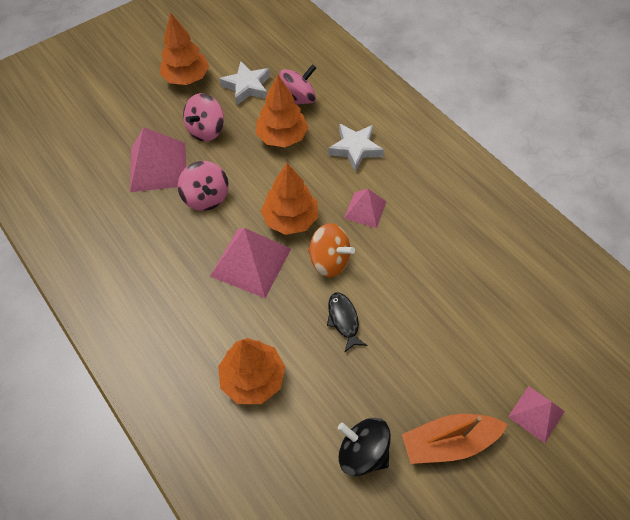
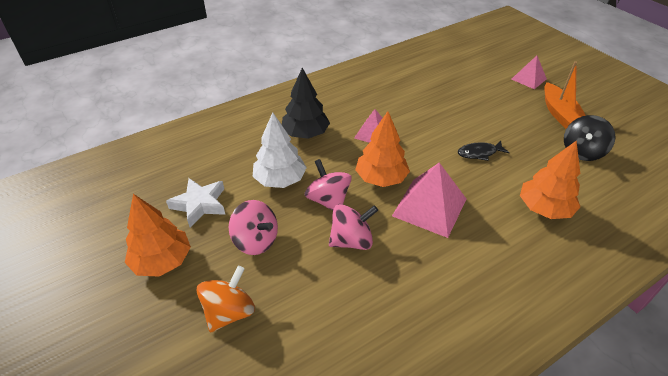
camera: 85 degrees left, 15 degrees down
pink pyramid [130,127,186,192] -> none
orange tree [256,75,308,147] -> white tree [253,112,307,188]
pink spinning top [280,64,316,105] -> pink spinning top moved to [305,159,352,211]
orange spinning top [308,223,355,277] -> orange spinning top moved to [197,266,255,332]
white star [328,124,384,172] -> black tree [282,68,330,139]

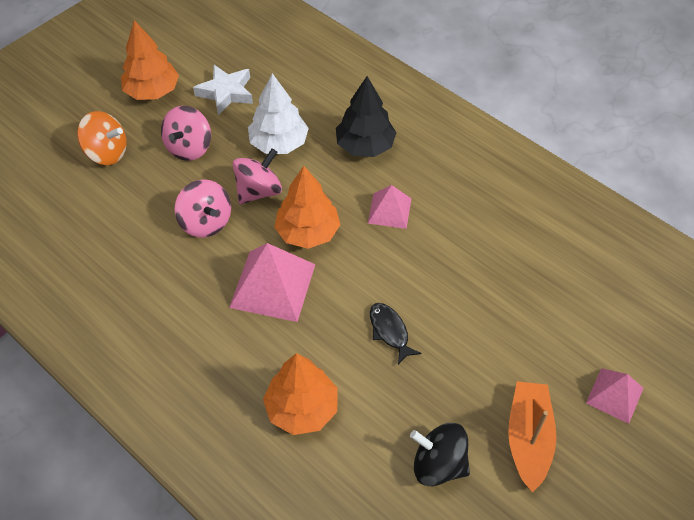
camera: 75 degrees right, 10 degrees up
orange boat [544,61,586,129] -> orange boat turned 120 degrees clockwise [508,381,556,493]

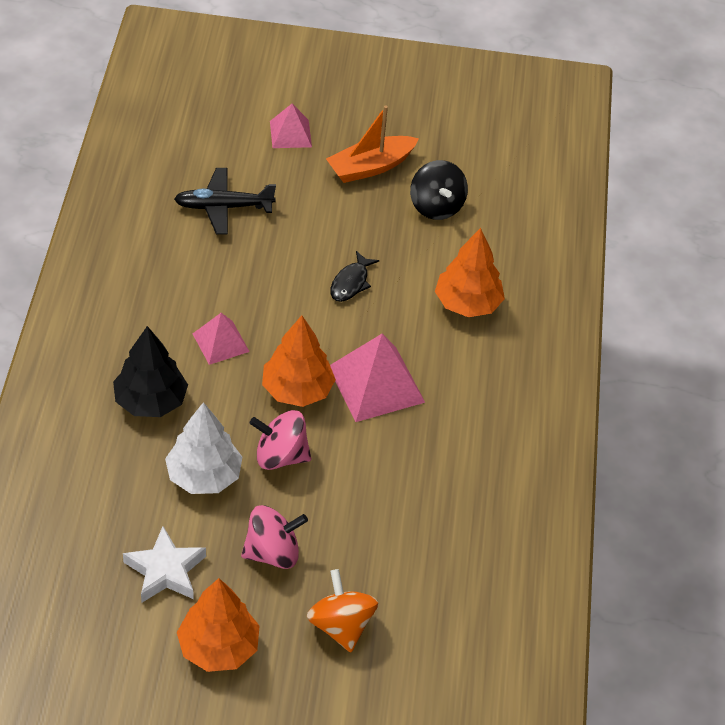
camera: 130 degrees left, 5 degrees down
pink spinning top [175,179,231,238] -> none
none -> black plane [174,168,276,235]

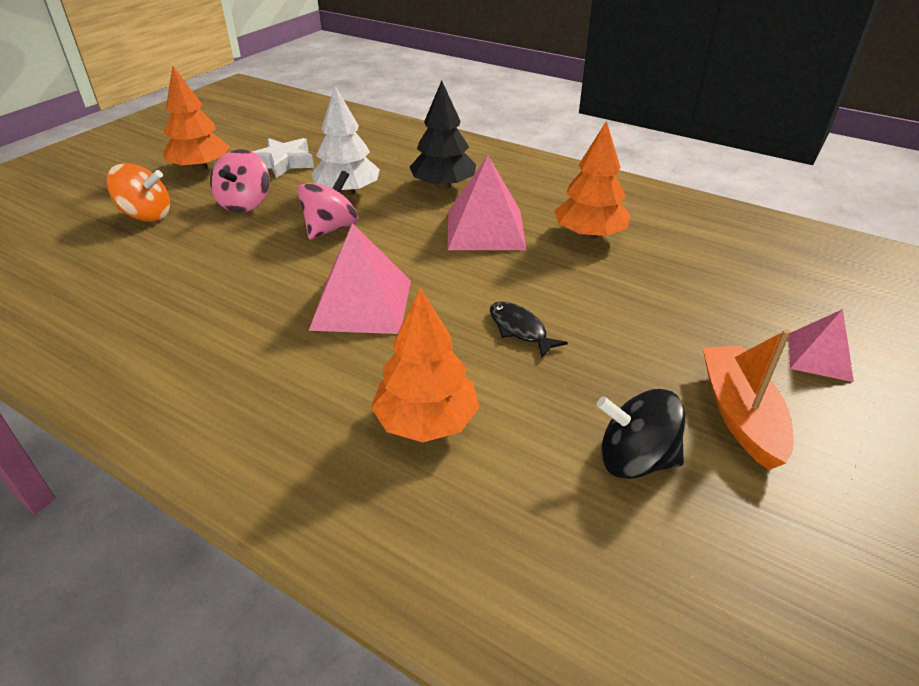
camera: 120 degrees right, 10 degrees down
black plane [174,168,276,235] -> none
pink pyramid [193,313,250,365] -> pink pyramid [448,155,526,250], size x1.69
orange tree [262,315,336,407] -> orange tree moved to [554,121,630,239]

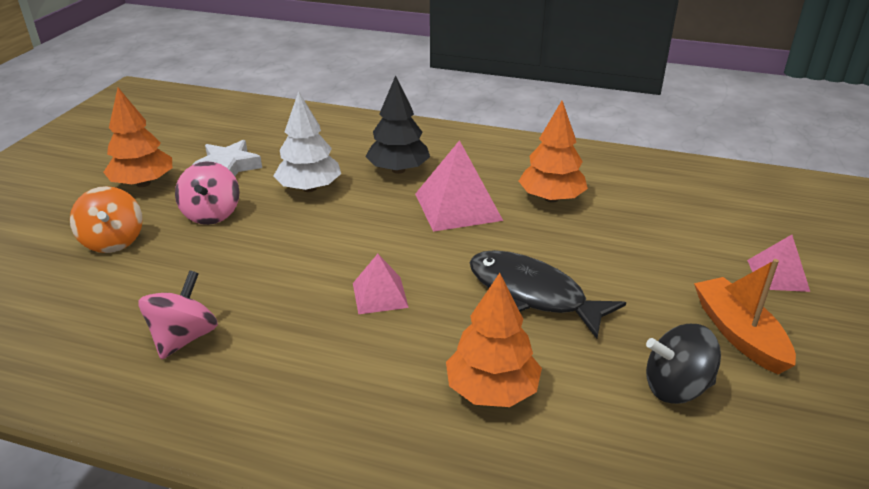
camera: 15 degrees left, 5 degrees down
orange spinning top [106,163,170,222] -> orange spinning top turned 75 degrees clockwise [70,186,143,253]
pink spinning top [297,171,358,240] -> pink spinning top moved to [138,270,218,360]
pink pyramid [309,223,411,334] -> pink pyramid [353,254,409,314], size x0.59
black fish [490,301,568,358] -> black fish [470,250,626,339], size x1.94

